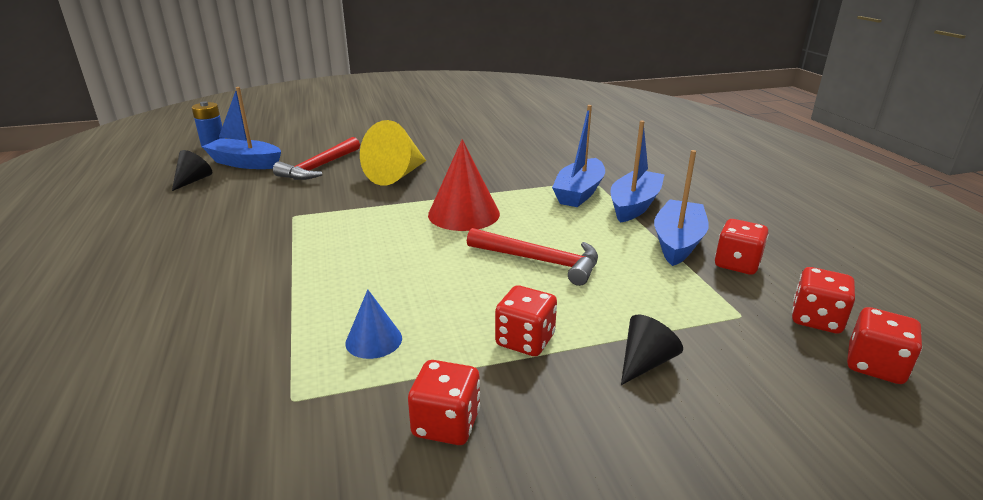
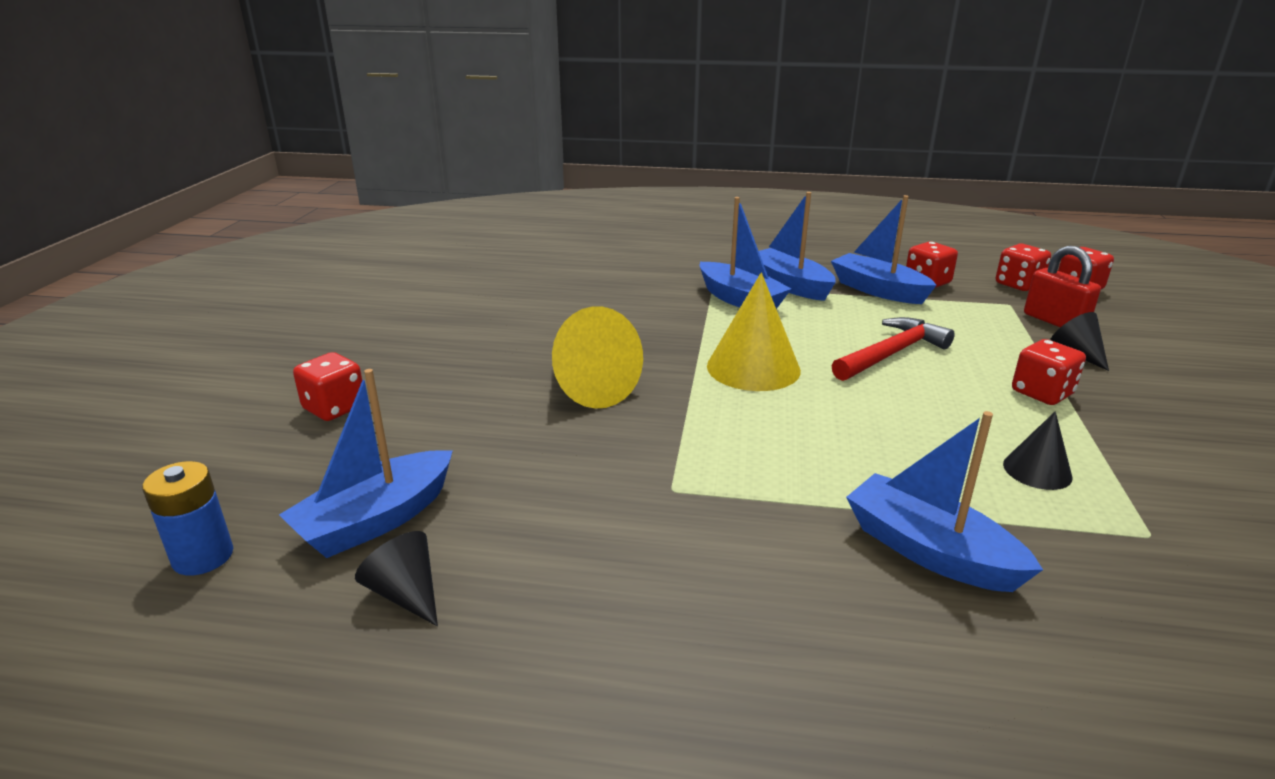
camera: 65 degrees left, 0 degrees up
red hammer [273,137,360,180] -> none
blue cone [345,289,402,359] -> black cone [1003,411,1073,490]
red dice [408,360,480,445] -> red dice moved to [293,352,362,421]
red cone [428,139,500,231] -> yellow cone [707,273,801,391]
none -> blue boat [846,411,1043,592]
none -> red padlock [1024,246,1101,327]

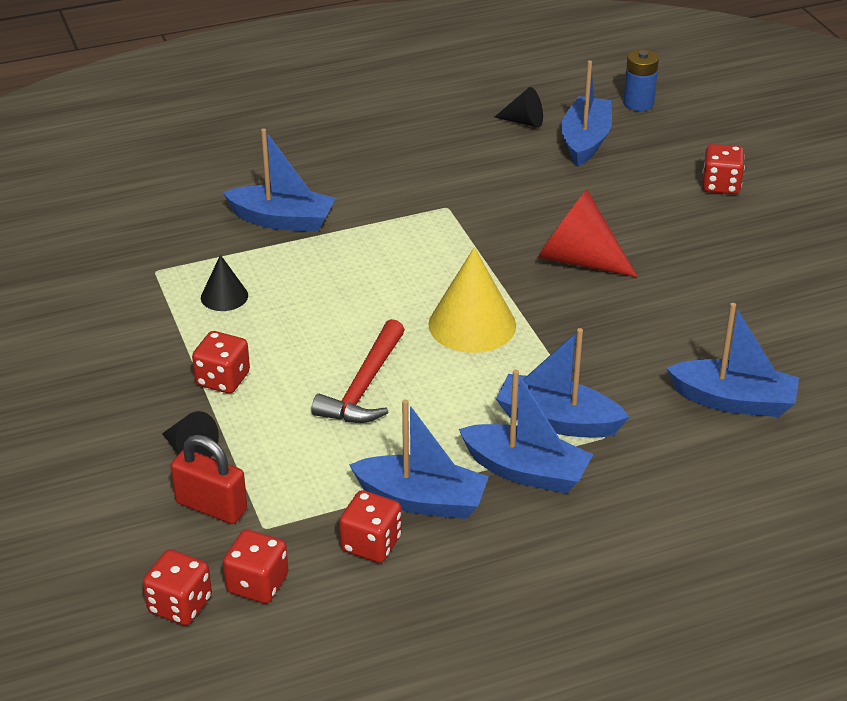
camera: 150 degrees right, 10 degrees up
yellow cone [552,306,643,409] -> red cone [538,190,638,277]
none -> blue boat [667,303,799,417]

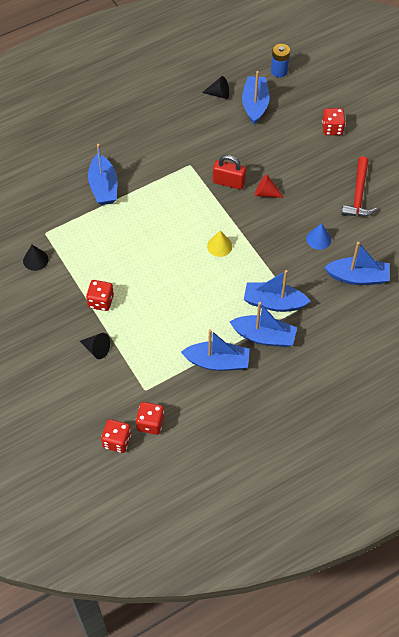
camera: 10 degrees left, 20 degrees up
red padlock [171,435,247,524] -> red padlock moved to [213,155,246,190]
black cone [201,255,248,311] -> black cone moved to [23,245,48,271]
blue boat [223,128,336,232] -> blue boat turned 75 degrees clockwise [88,144,117,205]
red hammer [311,319,405,423] -> red hammer moved to [341,156,378,217]
red dice [339,490,402,563] -> none
yellow cone [428,247,516,353] -> yellow cone [207,231,232,257], size x0.55
red cone [538,190,638,277] -> red cone [255,174,284,198], size x0.55
none -> blue cone [306,223,331,250]

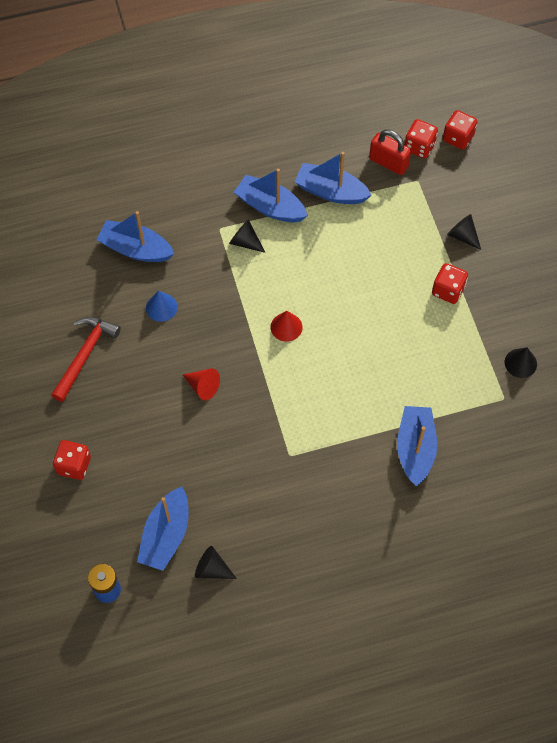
camera: 165 degrees left, 5 degrees up
yellow cone [207,231,232,257] -> red cone [270,311,303,342]
red padlock [213,155,246,190] -> red padlock moved to [369,129,411,175]
blue boat [244,270,311,312] -> black cone [229,219,266,253]

